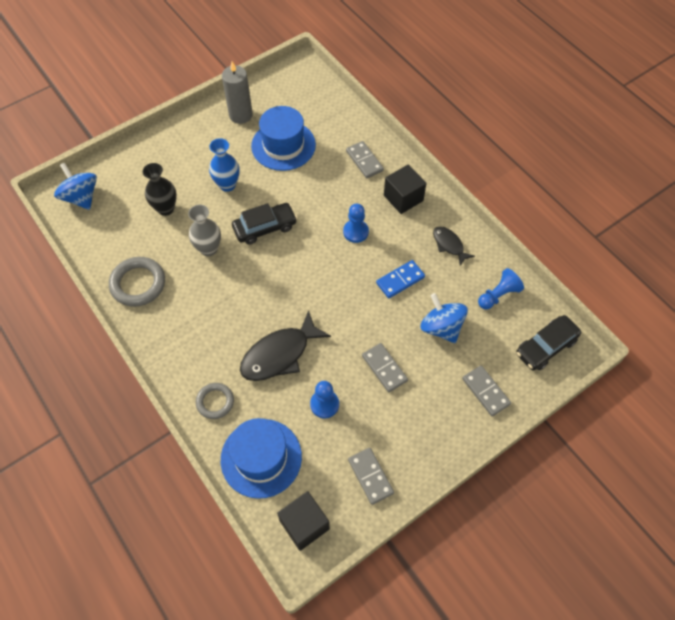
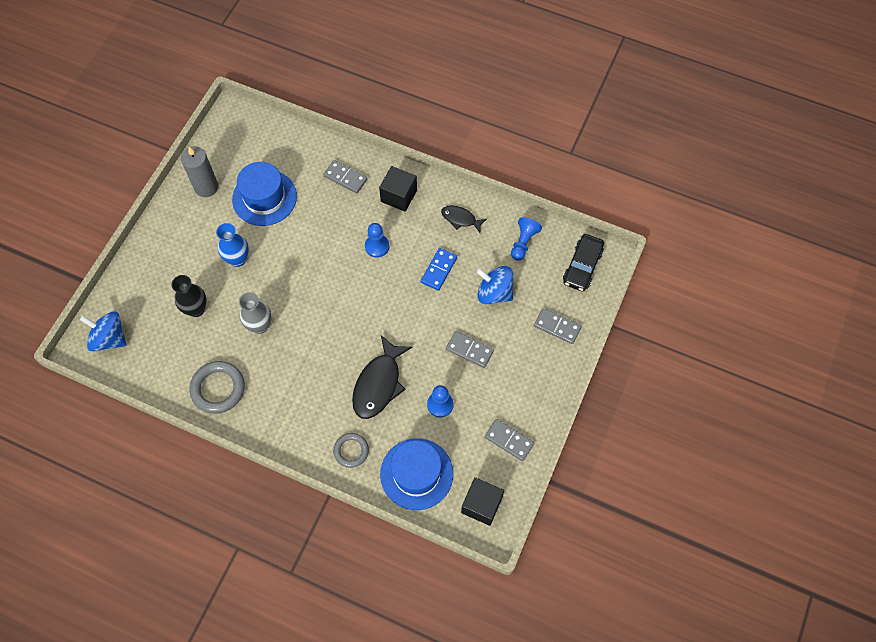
camera: 30 degrees left, 5 degrees up
black car [232,203,297,245] -> none

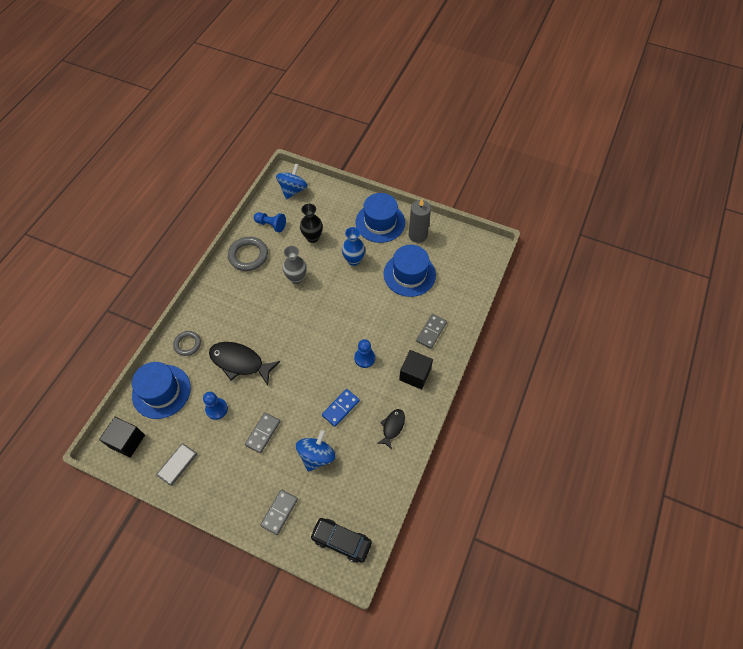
camera: 90 degrees right, 5 degrees down
blue domino [421,248,457,291] -> blue domino turned 75 degrees counterclockwise [322,389,360,427]
blue pawn [511,217,542,261] -> blue pawn moved to [254,212,286,232]
none -> blue hat [355,193,405,243]

